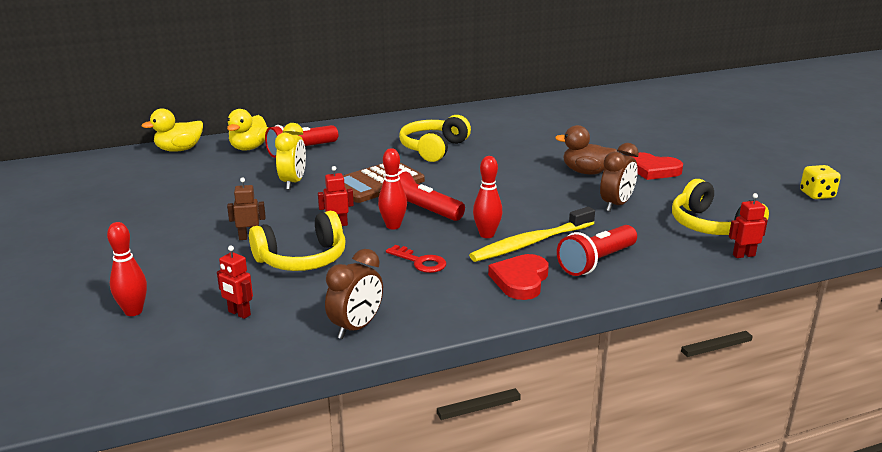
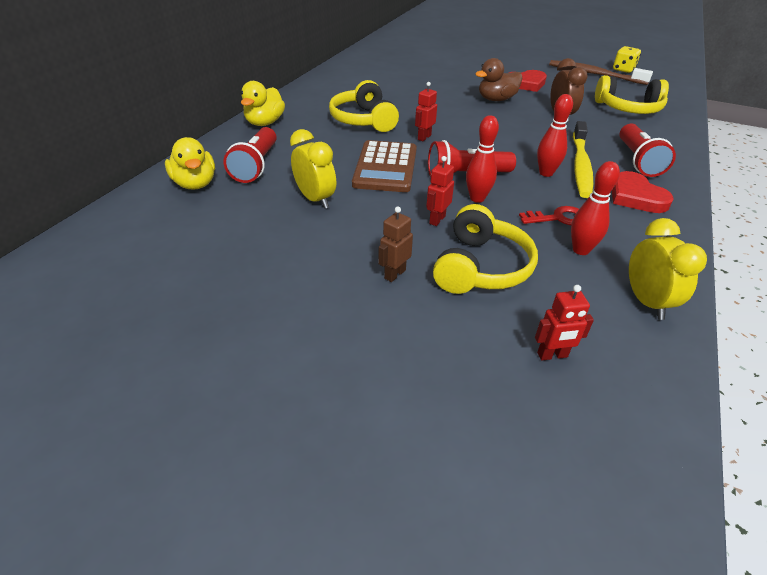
camera: 45 degrees left, 15 degrees up
red bowling pin [107,222,147,316] -> red bowling pin moved to [571,161,620,255]
yellow duck [142,108,203,152] -> yellow duck moved to [241,81,285,126]
brown clock [325,249,383,339] -> yellow clock [629,218,707,320]
red robot [729,193,768,258] -> red robot moved to [415,82,437,141]
none -> brown toothbrush [549,60,653,85]

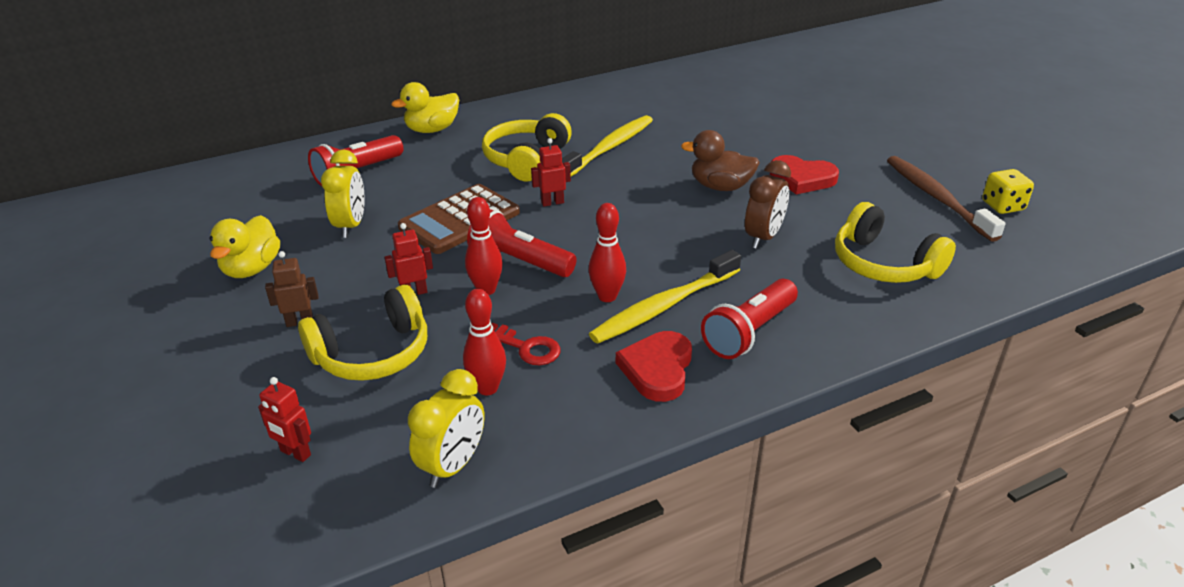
camera: 40 degrees right, 5 degrees down
yellow duck [165,137,215,190] -> yellow duck moved to [209,215,280,278]
none -> yellow toothbrush [562,115,653,176]

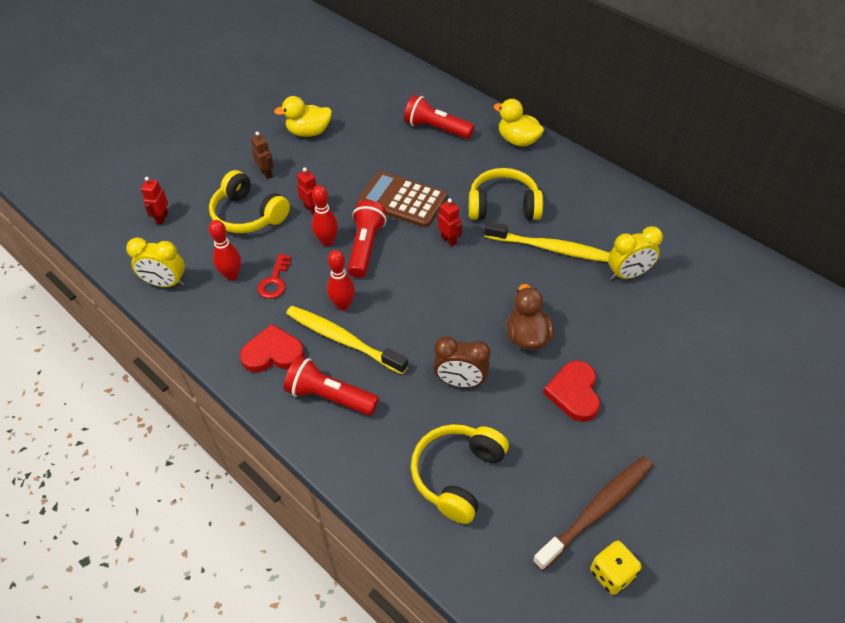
camera: 70 degrees right, 15 degrees up
yellow clock [321,150,365,238] -> yellow clock moved to [608,226,663,280]

